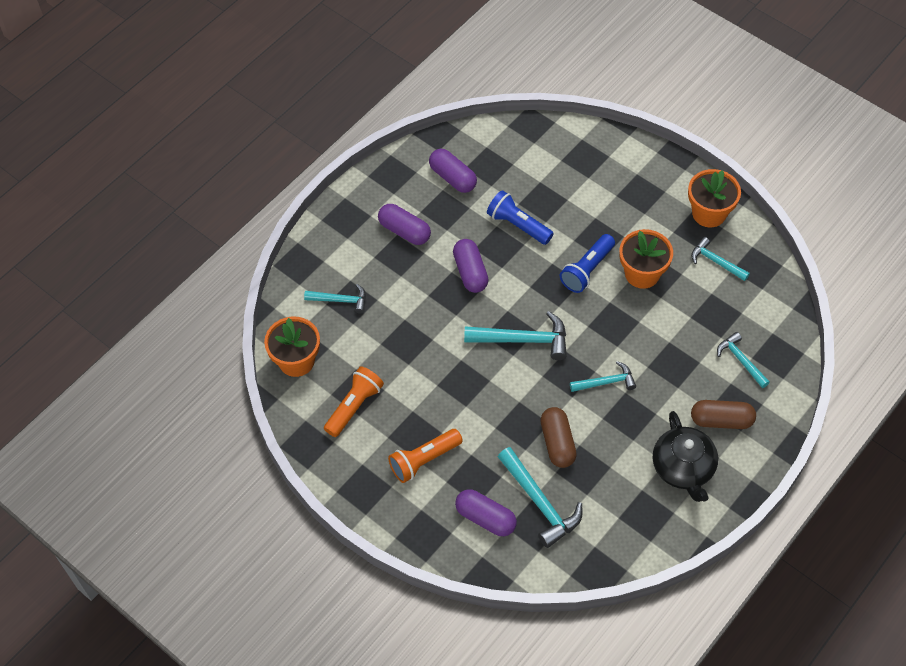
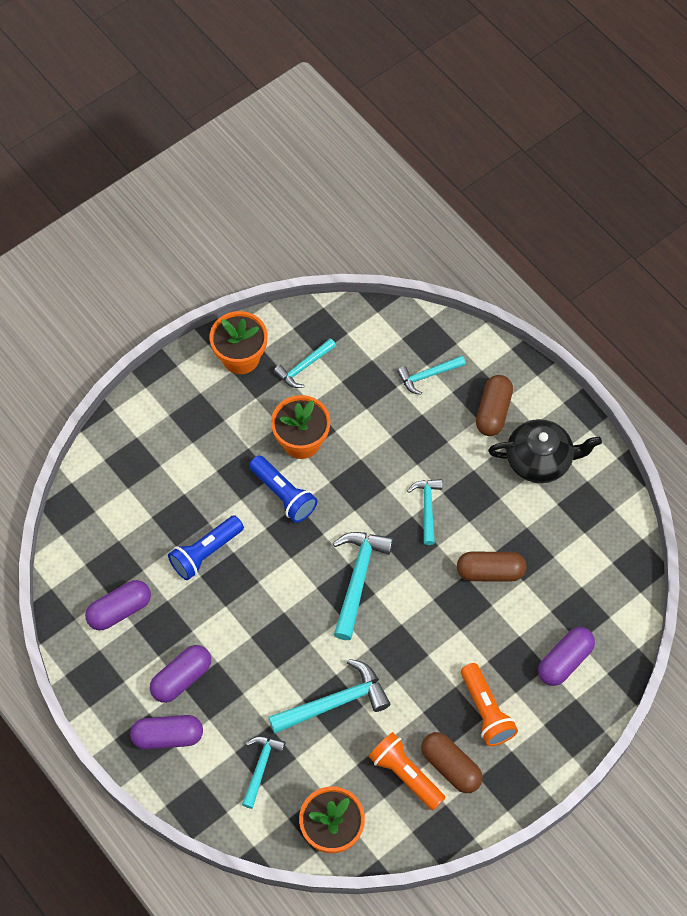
camera: 80 degrees left, 5 degrees up
purple capsule [453,239,488,293] -> purple capsule moved to [130,715,203,750]
turquoise hammer [498,447,582,548] -> turquoise hammer moved to [268,659,391,734]
none -> brown capsule [421,732,483,793]

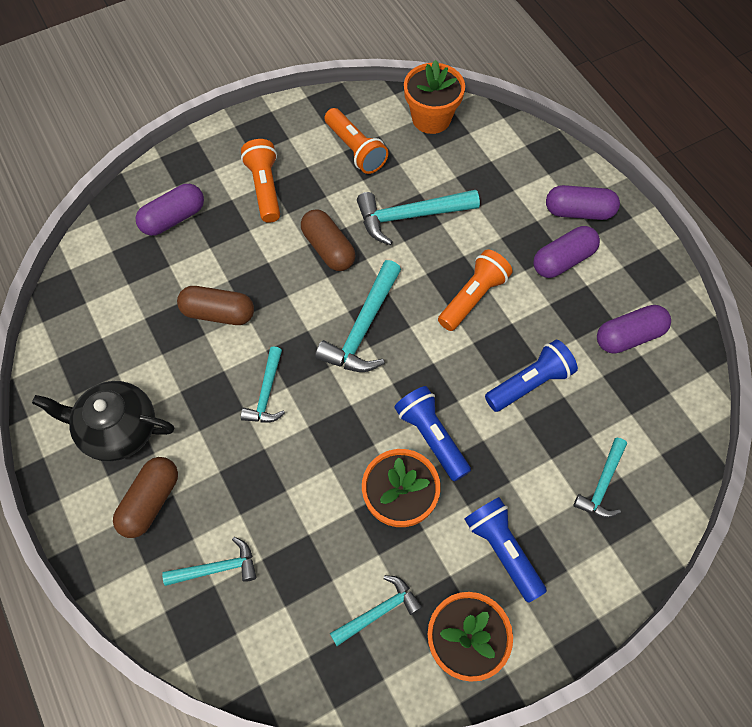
camera: 170 degrees left, 0 degrees up
turquoise hammer [242,736,285,809] -> turquoise hammer moved to [573,438,627,518]
brown capsule [421,732,483,793] -> brown capsule moved to [301,209,356,271]
none -> orange flashlight [438,249,512,331]
none -> blue flashlight [464,497,547,603]

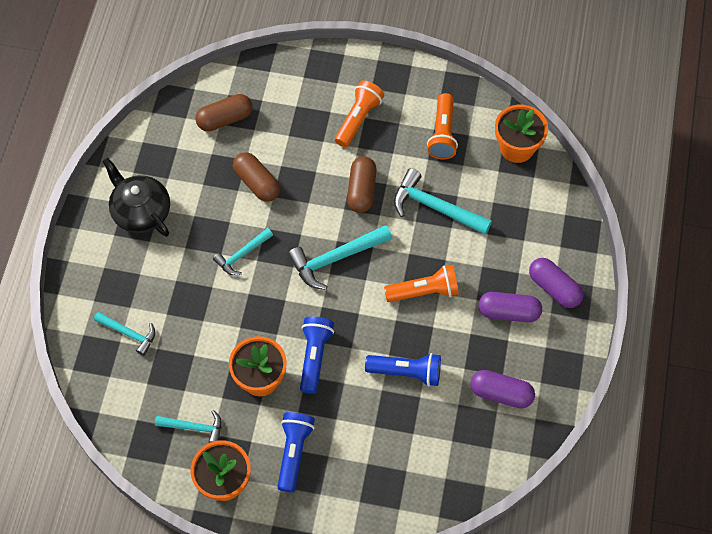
camera: 40 degrees right, 0 degrees up
brown capsule [113,457,178,538] -> brown capsule moved to [195,94,252,131]
purple capsule [136,184,204,236] -> none
turquoise hammer [573,438,627,518] -> none

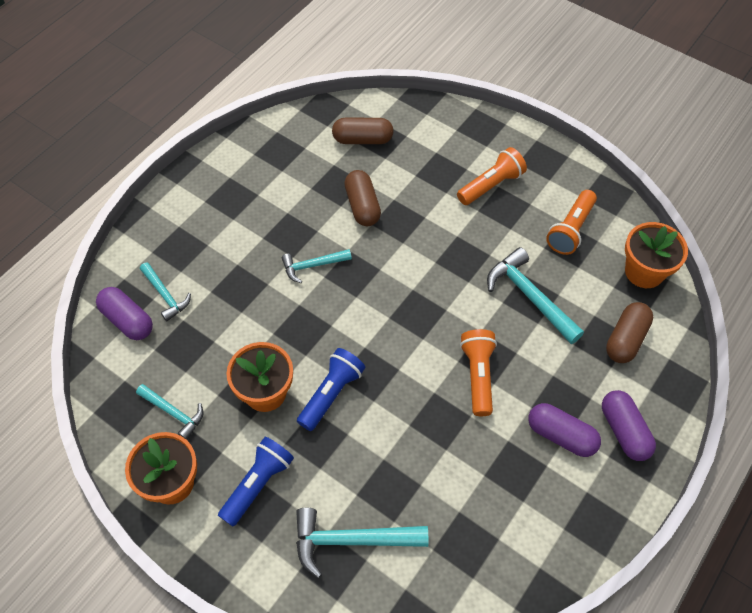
camera: 25 degrees right, 5 degrees down
black teapot [102,158,170,237] -> none
turquoise hammer [288,225,392,290] -> turquoise hammer moved to [296,508,428,578]
brown capsule [347,156,377,213] -> brown capsule moved to [606,302,654,363]
blue flashlight [365,353,441,386] -> none
orange flashlight [384,265,459,302] -> orange flashlight turned 105 degrees counterclockwise [460,329,497,416]
purple capsule [471,370,535,409] -> purple capsule moved to [96,287,153,340]

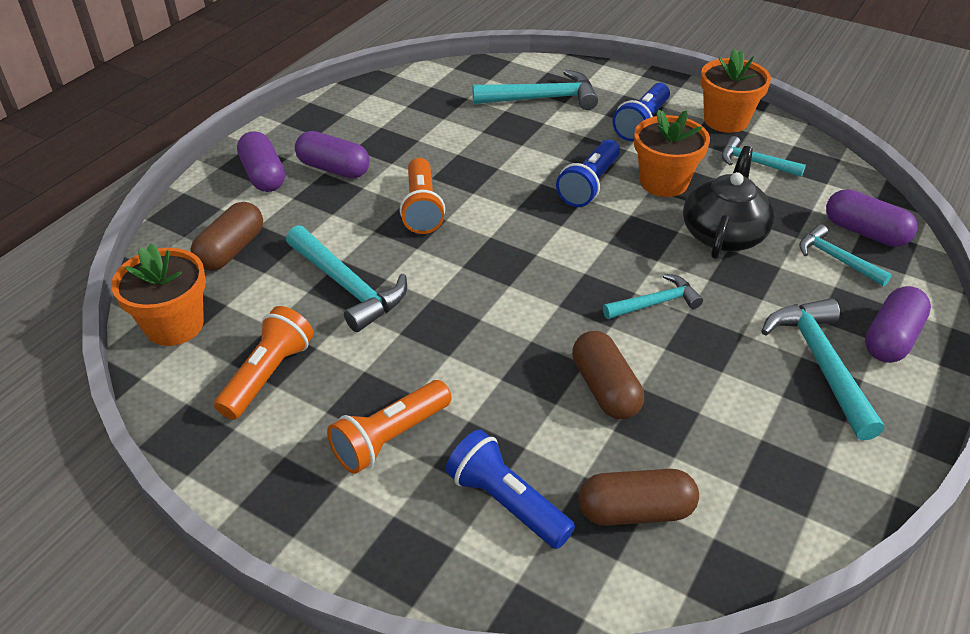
camera: 175 degrees right, 15 degrees down
none -> blue flashlight [445,430,575,549]
none -> black teapot [683,146,775,259]
none -> turquoise hammer [761,298,884,441]
none -> purple capsule [865,286,931,363]

